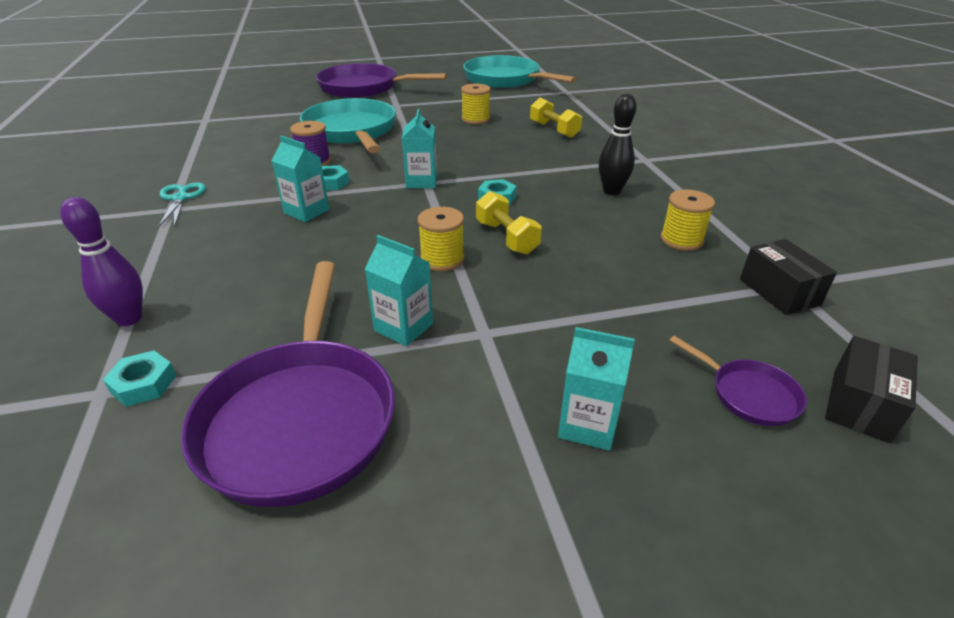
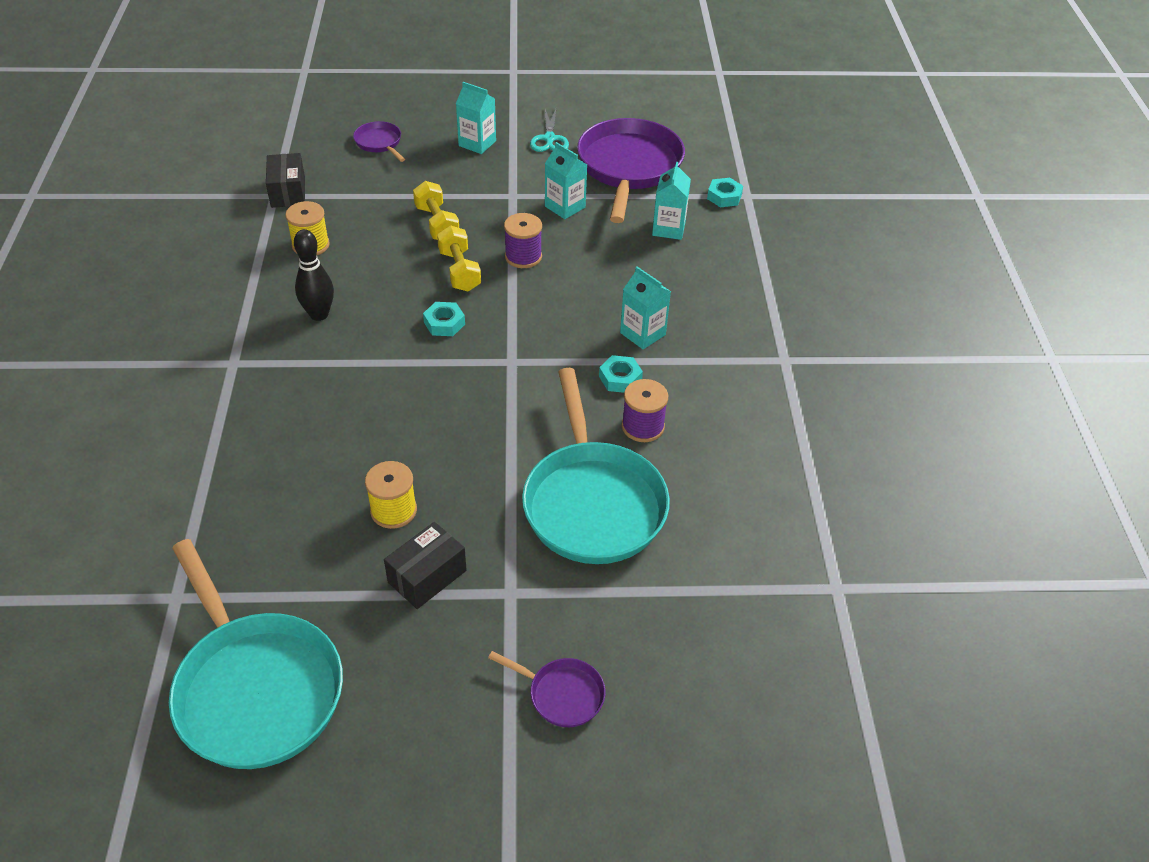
camera: 170 degrees left, 10 degrees up
purple bowling pin [60,197,143,326] -> none
turquoise scissors [158,182,206,227] -> turquoise scissors moved to [530,109,569,152]
purple pan [316,63,447,98] -> purple pan [488,651,605,727], size x0.45
turquoise carton [402,109,437,188] -> turquoise carton moved to [652,162,691,240]
yellow spool [417,207,464,271] -> purple spool [504,213,542,268]
yellow dumbbell [530,98,582,138] -> yellow dumbbell moved to [413,181,459,240]
black box [825,336,918,443] -> black box moved to [384,522,467,609]

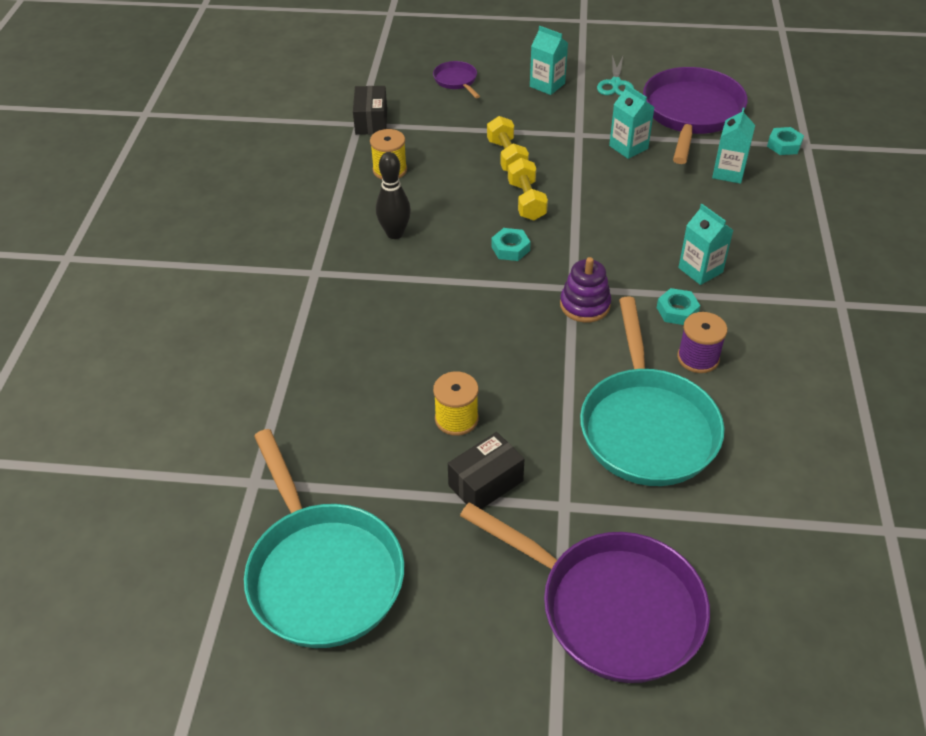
camera: 10 degrees right, 0 degrees up
purple pan [488,651,605,727] -> purple pan [460,502,710,683], size x2.22
purple spool [504,213,542,268] -> none
none -> purple stacking toy [560,257,611,323]

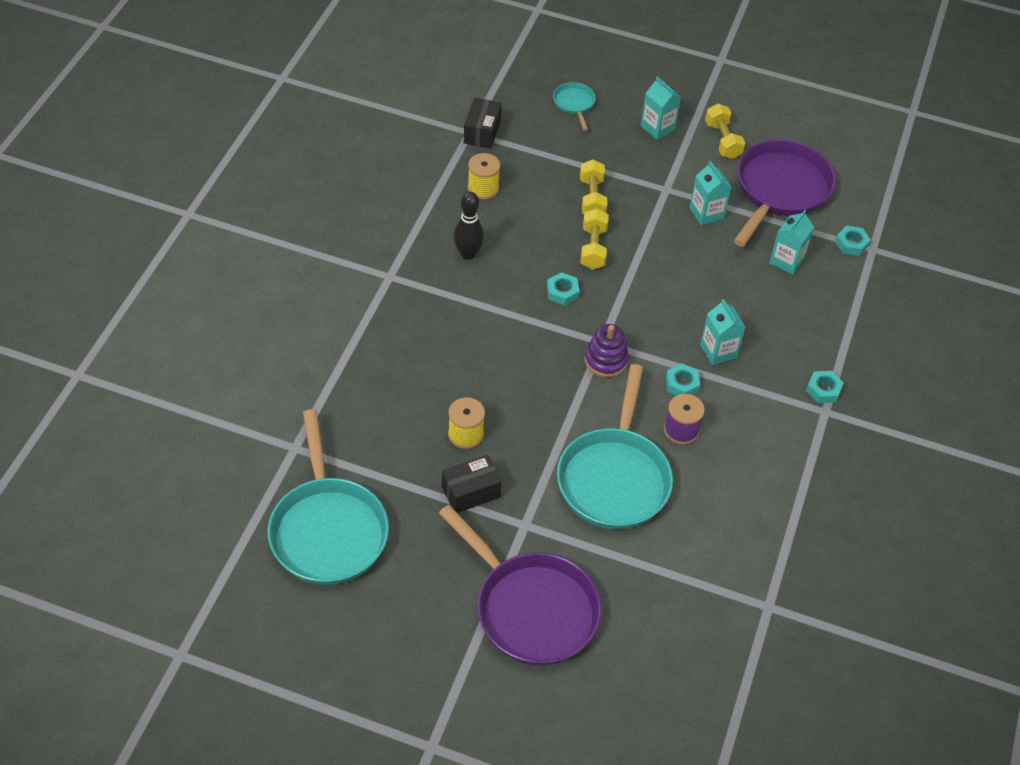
camera: 10 degrees right, 5 degrees up
purple pan [433,61,480,98] -> turquoise pan [553,82,596,131]
turquoise scissors [597,55,634,95] -> yellow dumbbell [705,104,745,159]
none -> turquoise nut [806,371,843,403]

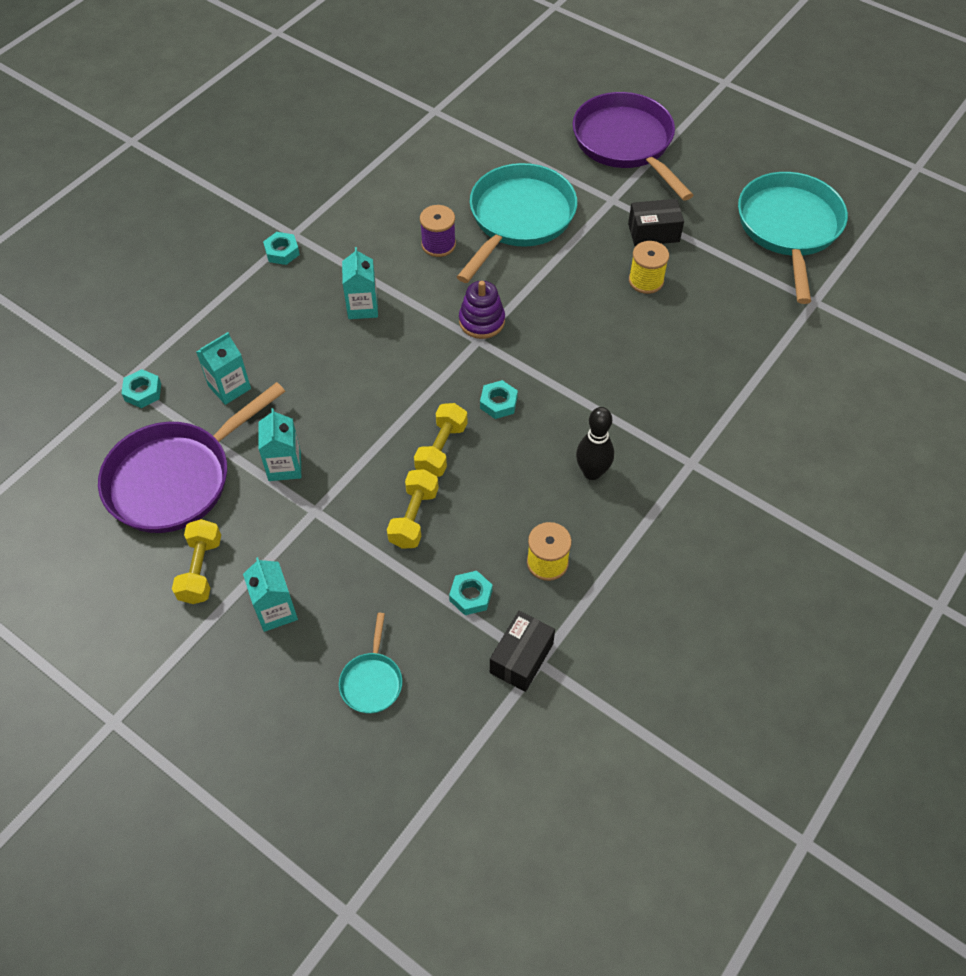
camera: 160 degrees left, 5 degrees up
turquoise nut [666,364,700,396] -> turquoise nut moved to [449,571,493,615]

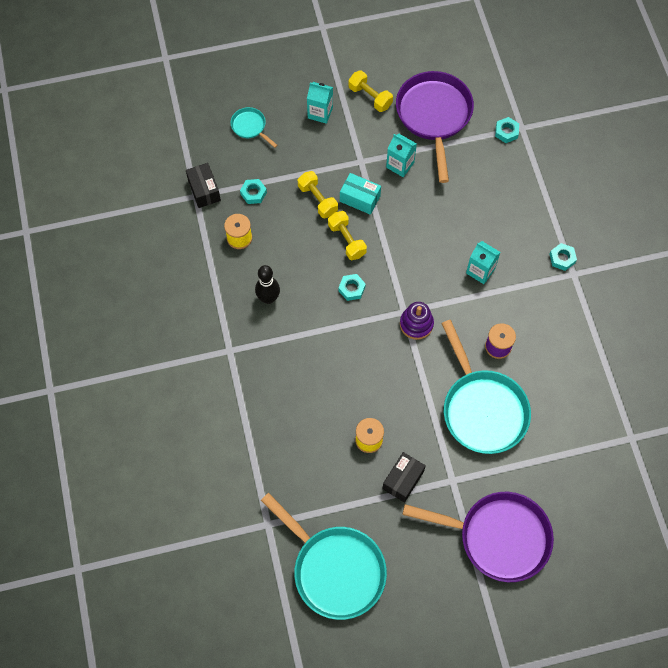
camera: 130 degrees right, 10 degrees up
turquoise carton [196,332,251,405] -> none
none -> turquoise box [340,173,381,215]

